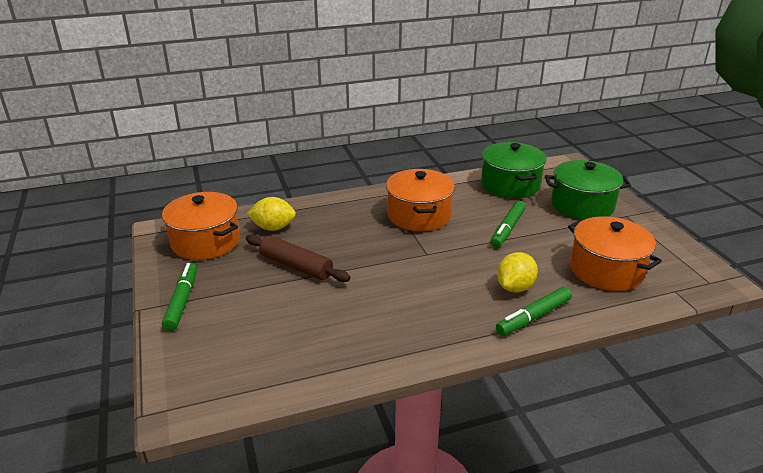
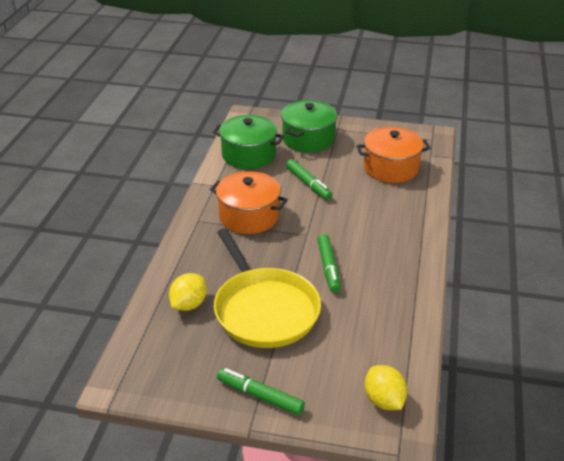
camera: 60 degrees left, 5 degrees up
orange pot [162,192,240,260] -> none
brown rolling pin [246,234,350,282] -> yellow pan [214,228,321,348]
green marker [496,287,572,336] -> green marker moved to [317,234,341,293]
yellow lemon [497,252,538,292] -> yellow lemon moved to [365,365,407,410]

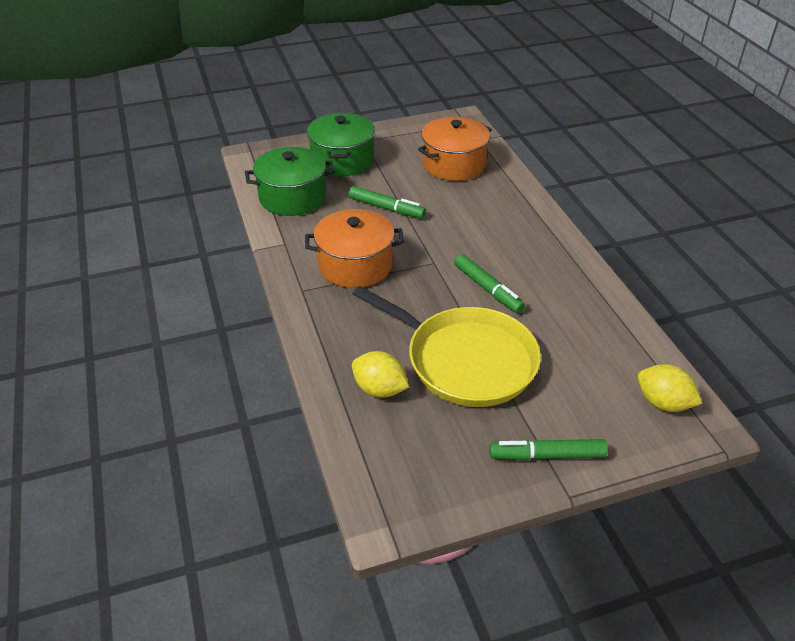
camera: 30 degrees left, 5 degrees up
yellow lemon [169,273,207,311] -> yellow lemon turned 60 degrees counterclockwise [352,351,409,398]

